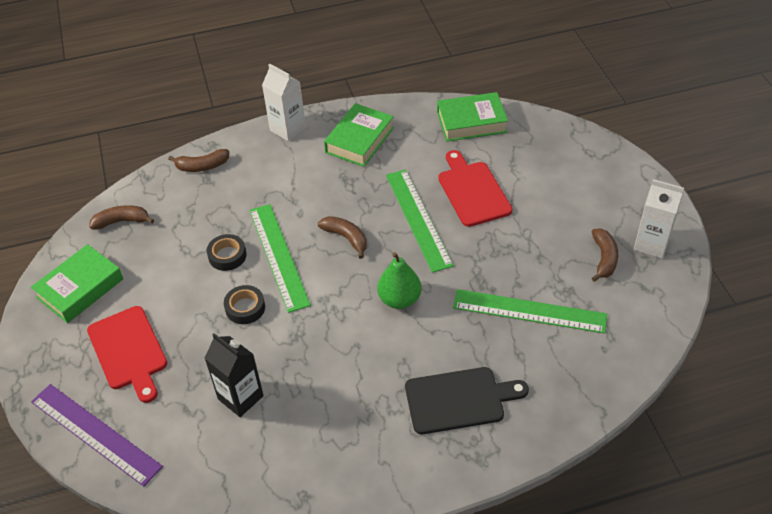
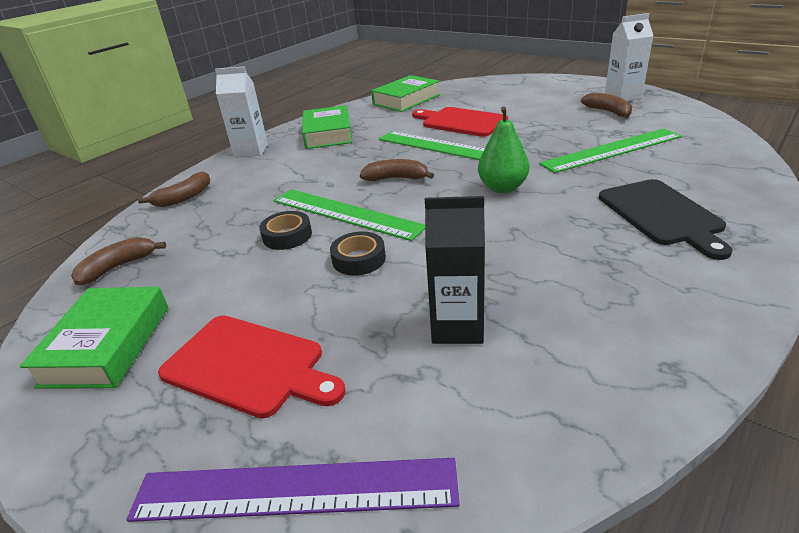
camera: 35 degrees left, 15 degrees down
black cutting board [405,367,529,434] -> black cutting board turned 120 degrees clockwise [599,179,733,260]

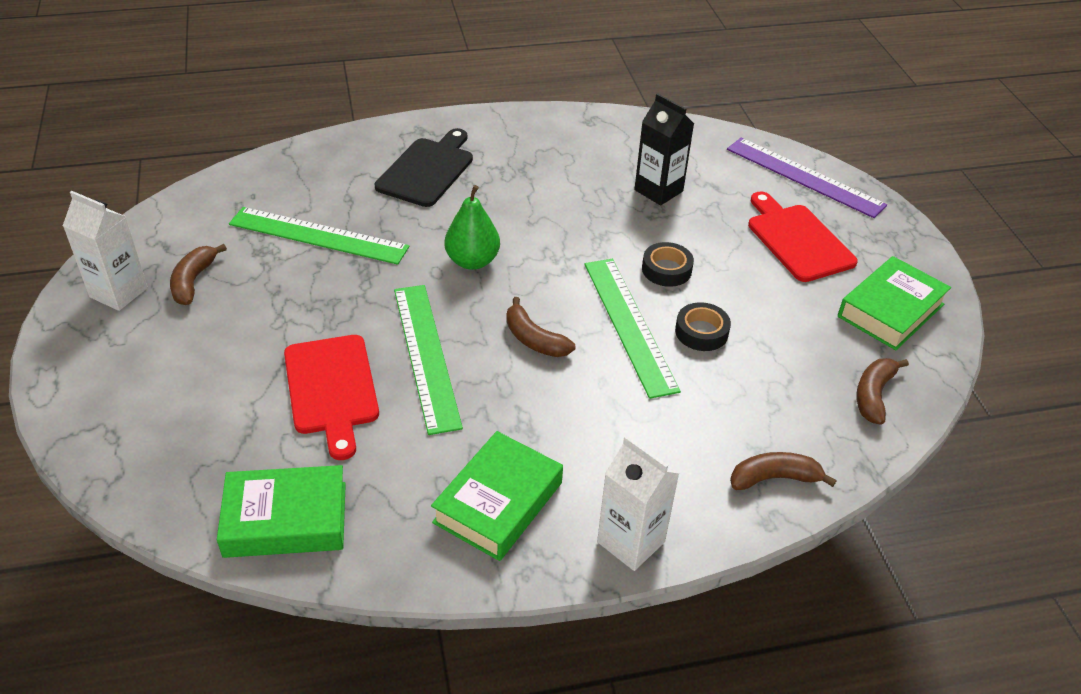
camera: 145 degrees left, 10 degrees up
brown banana [71,237,166,285] -> brown banana turned 120 degrees clockwise [856,358,909,425]

